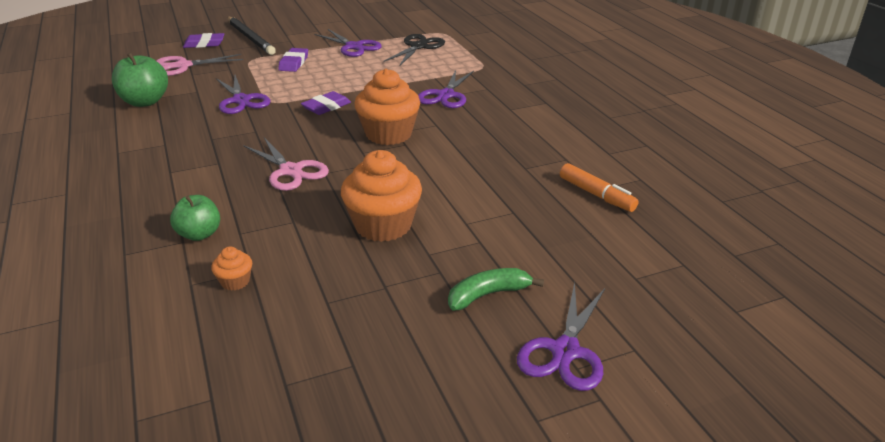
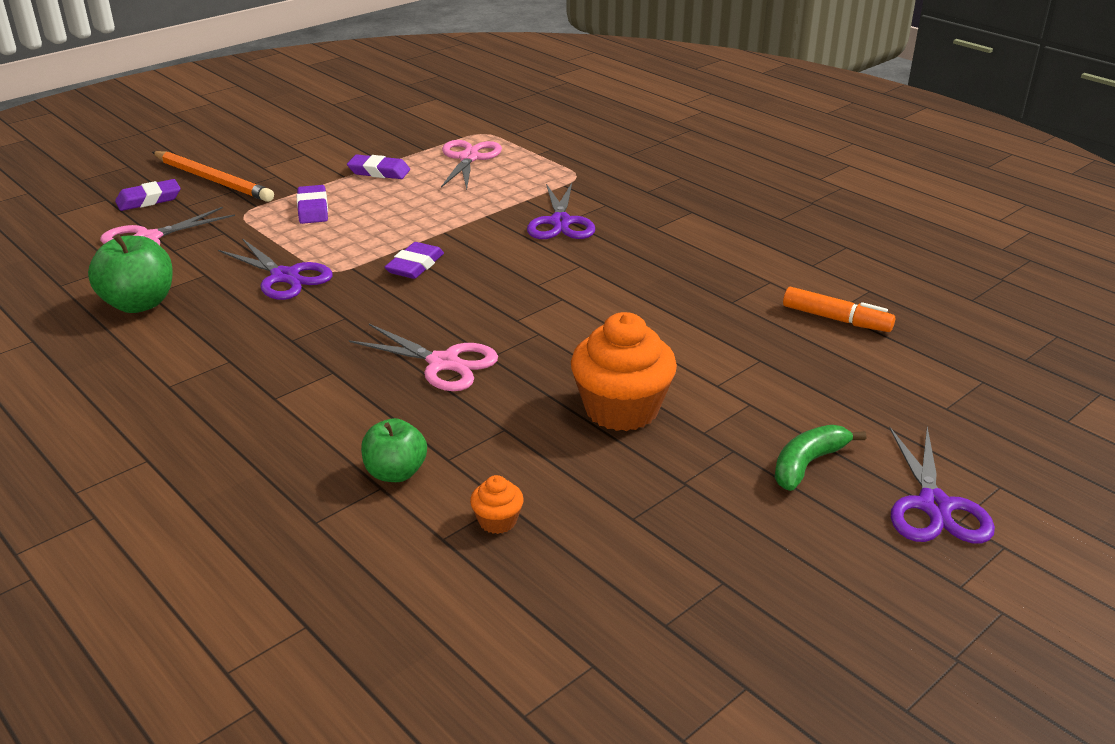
camera: 20 degrees left, 0 degrees up
black pencil [228,17,276,55] -> orange pencil [152,151,274,202]
purple scissors [314,29,382,57] -> purple eraser [347,155,410,179]
orange cupcake [354,69,420,145] -> none
black scissors [383,34,445,66] -> pink scissors [441,140,502,190]

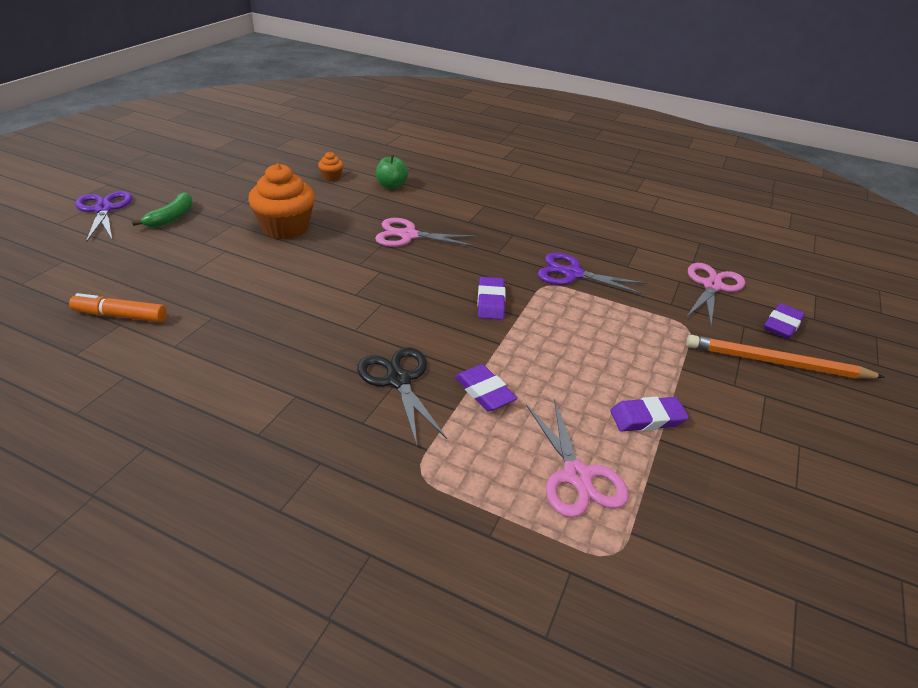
camera: 155 degrees right, 5 degrees up
green apple [88,234,173,313] -> none
purple eraser [297,185,328,224] -> purple eraser moved to [455,364,517,411]
purple scissors [527,183,595,239] -> black scissors [357,347,447,445]

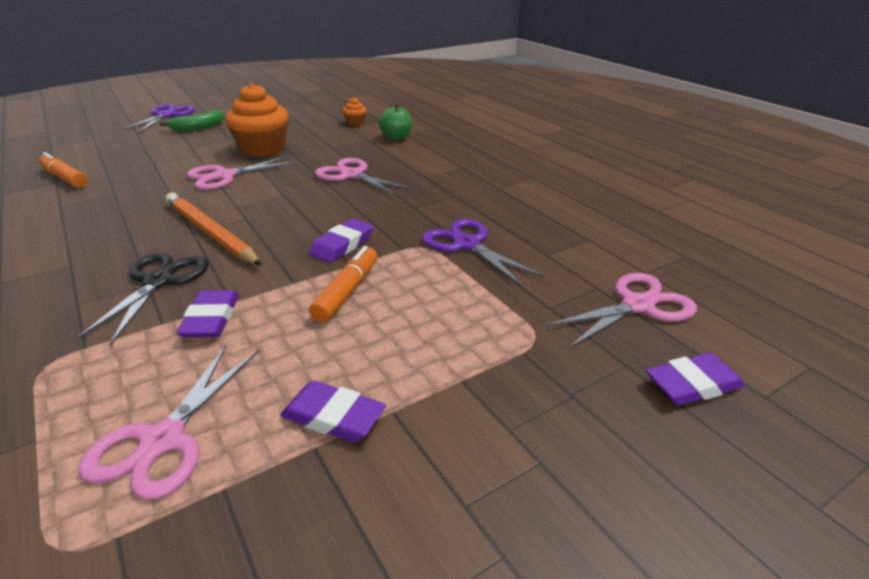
camera: 35 degrees right, 5 degrees down
orange pencil [686,335,885,379] -> orange pencil moved to [166,192,262,266]
none -> pink scissors [187,156,297,190]
none -> orange marker [309,246,377,322]

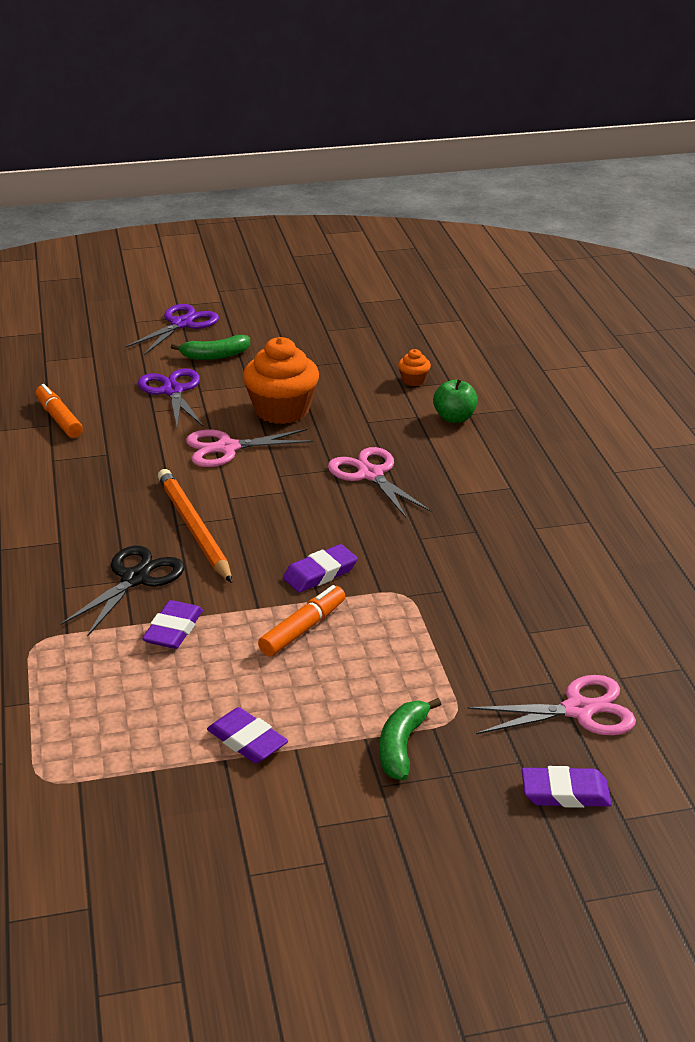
camera: 20 degrees right, 0 degrees up
pink scissors [79,345,259,500] -> none
purple scissors [422,219,544,286] -> purple scissors moved to [138,368,203,427]
none -> green banana [380,698,441,780]

